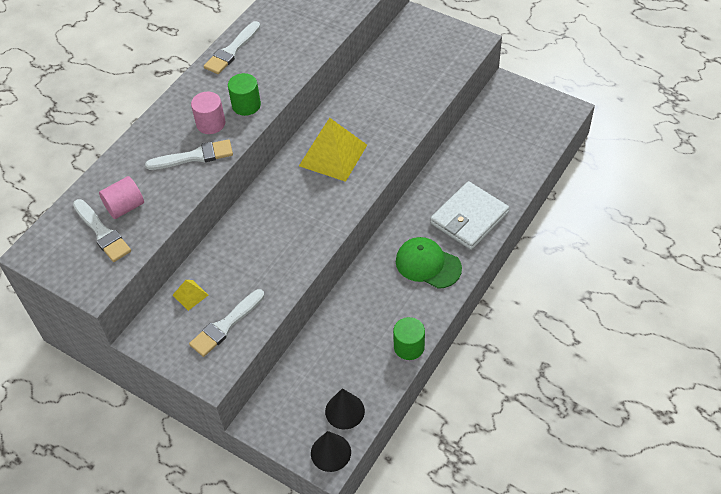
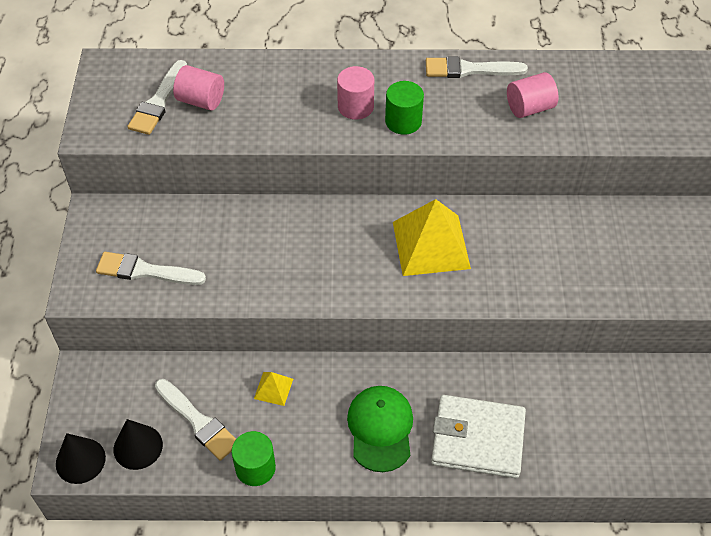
camera: 55 degrees right, 0 degrees up
white brush [145,139,233,170] -> white brush moved to [155,379,236,461]
yellow pyramid [173,280,208,311] -> yellow pyramid moved to [254,372,293,406]
none -> pink cylinder [507,72,558,118]

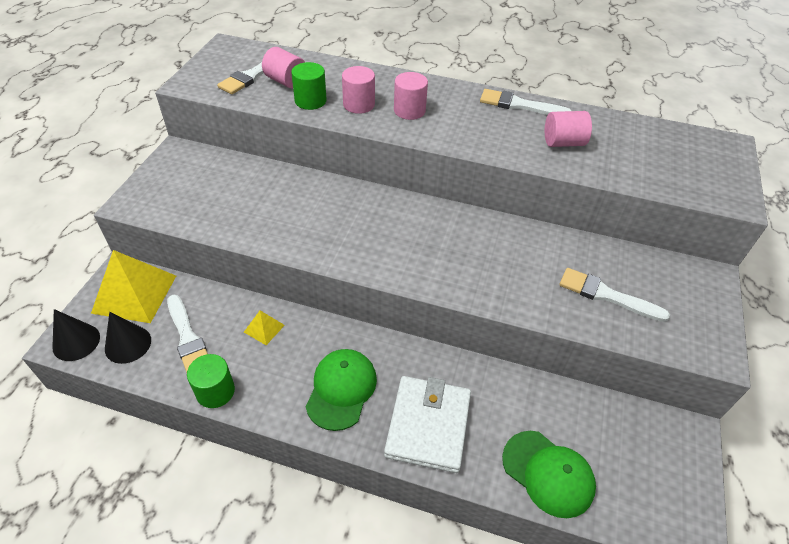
camera: 15 degrees right, 5 degrees down
white brush [96,252,206,285] -> white brush moved to [560,268,670,322]
green cylinder [385,81,424,135] -> green cylinder moved to [291,62,326,110]
yellow pyramid [393,199,471,276] -> yellow pyramid moved to [91,250,176,323]
white wallet [431,395,526,478] -> white wallet turned 75 degrees clockwise [384,376,471,473]
none -> pink cylinder [342,66,375,114]
none -> green cap [502,431,596,518]

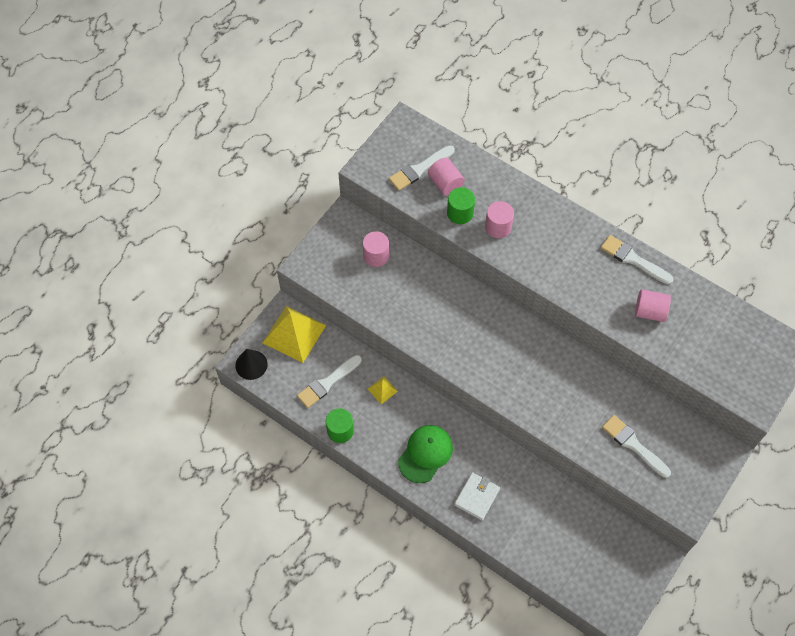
camera: 20 degrees right, 15 degrees up
black cone [105,312,151,364] -> none
white brush [167,295,208,373] -> white brush turned 60 degrees clockwise [297,355,362,408]
white wallet [384,376,471,473] -> white wallet [454,472,500,520], size x0.63
pink cylinder [394,72,428,120] -> pink cylinder moved to [363,231,389,267]
green cap [502,431,596,518] -> none

